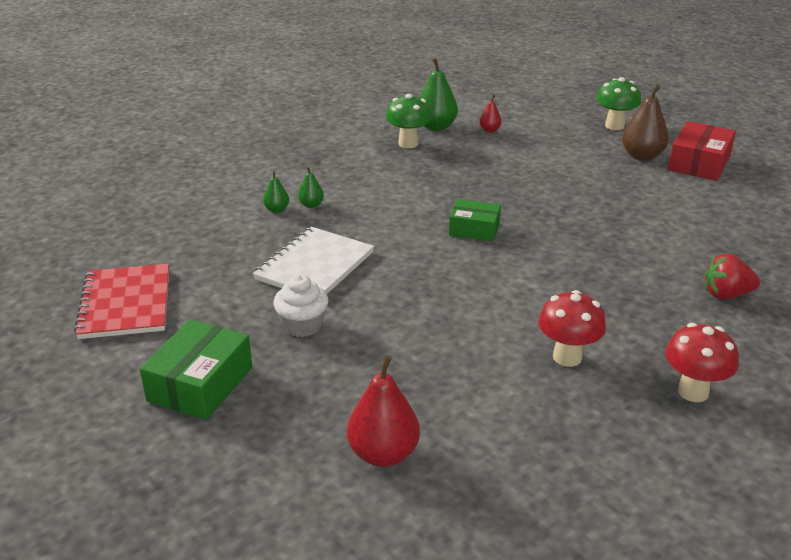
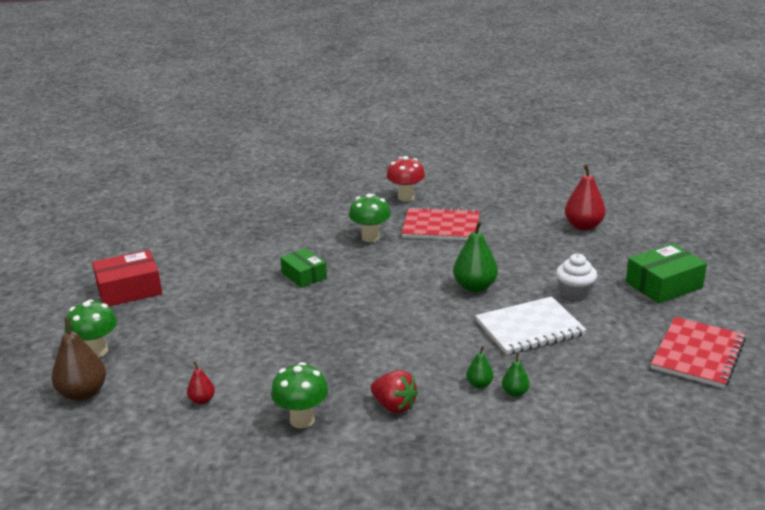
camera: 140 degrees left, 5 degrees down
green pear [419,58,458,131] -> green pear moved to [453,220,498,292]
green box [449,199,501,241] -> green box moved to [280,248,327,288]
red mushroom [538,290,606,367] -> red notebook [401,207,480,240]
brown pear [622,84,669,161] -> brown pear moved to [52,318,106,401]
red strawberry [705,253,760,300] -> red strawberry moved to [371,370,418,414]
none -> green mushroom [349,194,391,242]

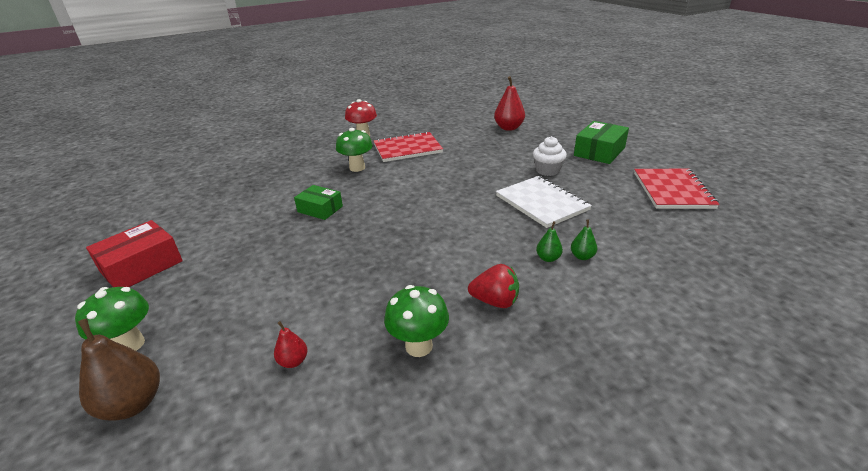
camera: 25 degrees left, 5 degrees up
green pear [453,220,498,292] -> none
white notebook [475,296,587,355] -> white notebook turned 75 degrees counterclockwise [496,176,592,228]

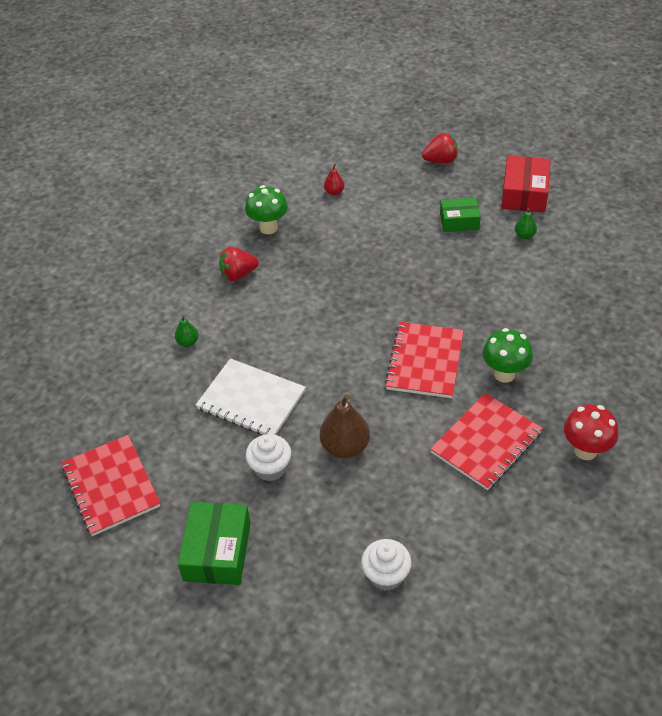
camera: 150 degrees right, 15 degrees up
green mushroom [75,287,149,351] -> red strawberry [422,133,458,163]
brown pear [78,318,160,421] -> brown pear moved to [320,394,370,458]
green box [294,185,343,220] -> green box moved to [440,198,481,232]
red pear [494,76,525,131] -> white cupcake [361,539,412,591]
green pear [536,221,563,262] -> green pear moved to [515,208,537,239]
none -> red notebook [385,322,464,398]

